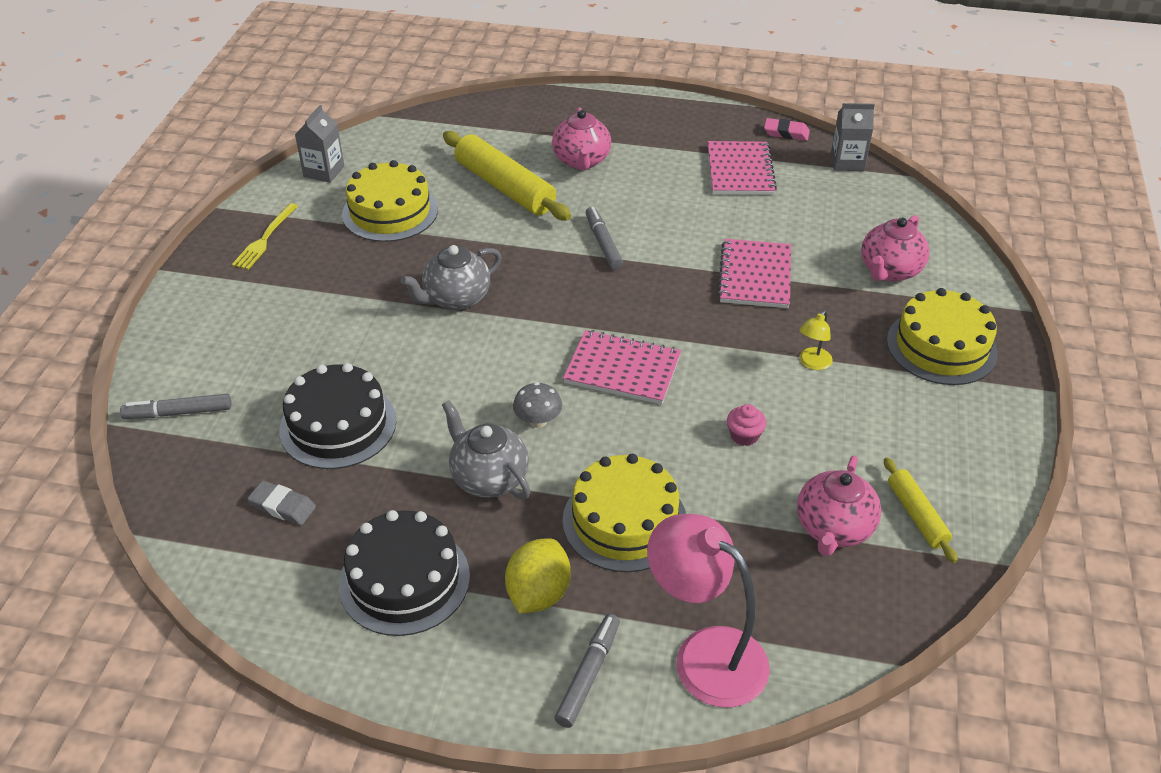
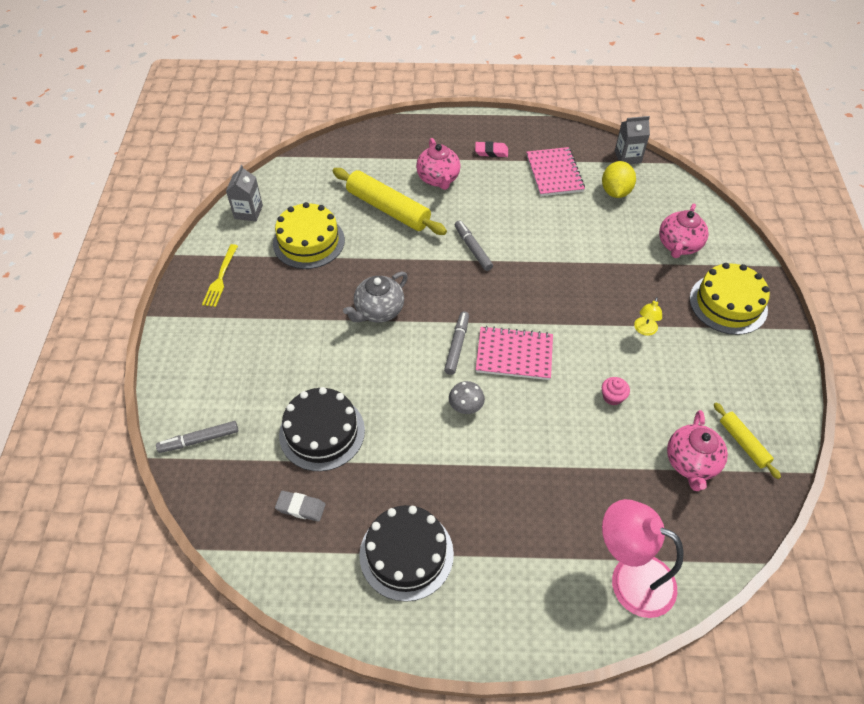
camera: 10 degrees left, 10 degrees up
grey teapot [442,400,530,500] -> none
yellow lemon [505,539,571,613] -> yellow lemon moved to [602,161,636,198]
grey marker [555,614,620,728] -> grey marker moved to [444,311,469,375]
yellow cake [562,454,686,572] -> none
pink notebook [717,239,791,308] -> none
pink eraser [764,118,810,141] -> pink eraser moved to [475,141,508,157]

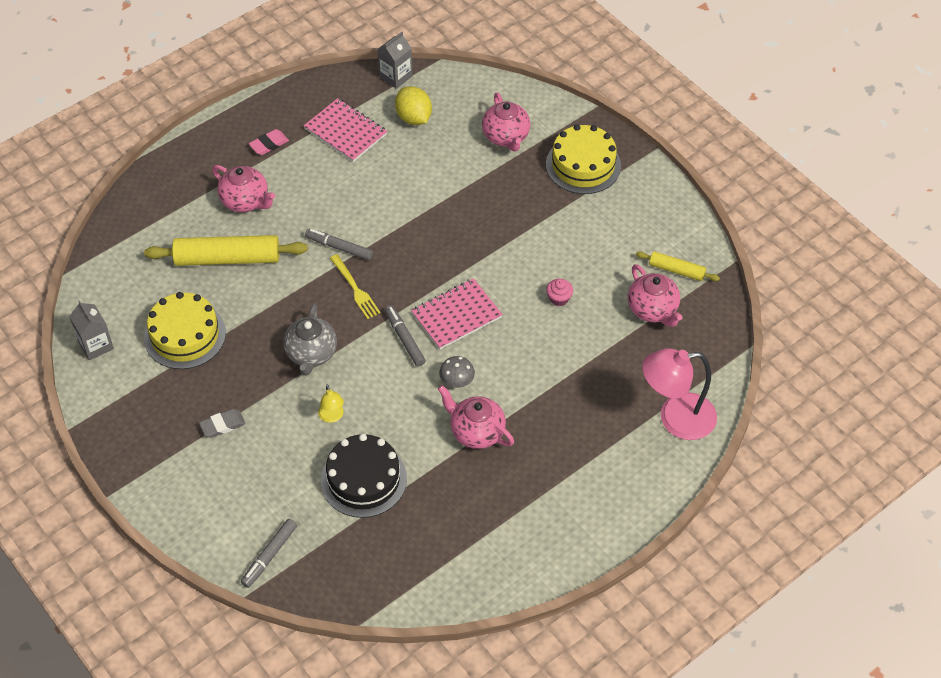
camera: 40 degrees left, 0 degrees up
yellow fork [202,244,238,307] -> yellow fork moved to [330,254,381,319]
grey eraser [275,491,326,522] -> grey eraser moved to [199,409,246,438]
black cake [359,505,454,602] -> none
yellow lamp [634,297,662,336] -> yellow lamp moved to [318,384,344,423]
none -> pink teapot [438,385,514,449]

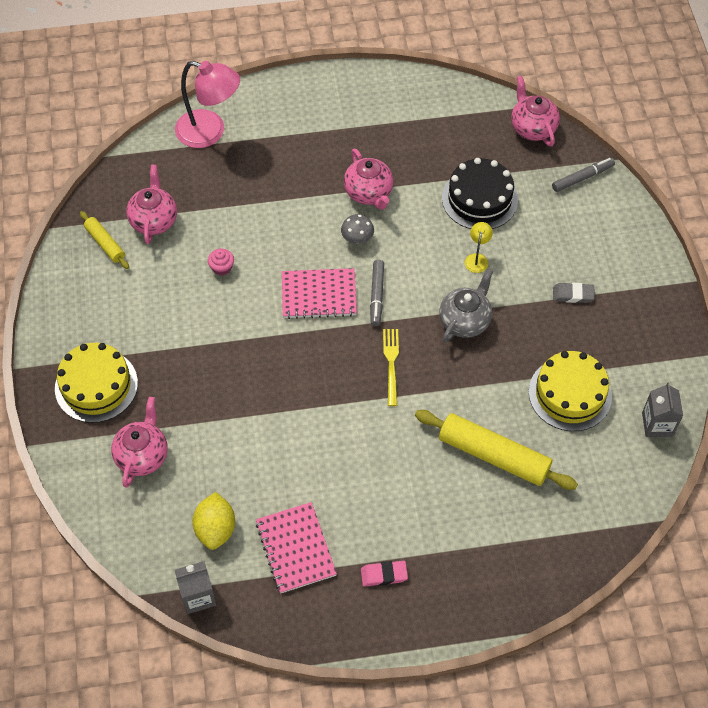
camera: 150 degrees left, 5 degrees up
pink teapot [212,165,275,212] -> pink teapot moved to [511,75,560,146]
grey marker [305,229,373,260] -> none

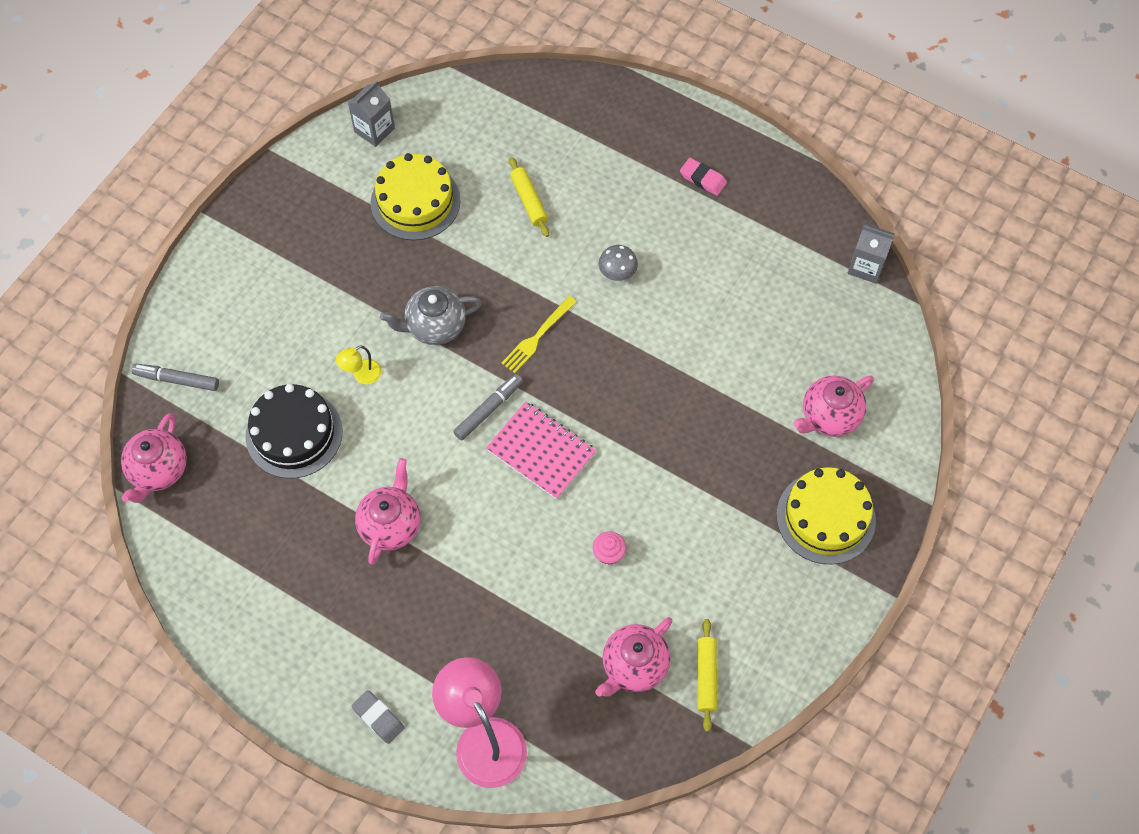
camera: 140 degrees left, 5 degrees up
yellow lemon [192,492,235,550] -> none
pink notebook [256,502,337,594] -> none
grey mushroom [341,214,374,244] -> grey mushroom moved to [599,245,638,281]
yellow rolling pin [415,410,578,490] -> yellow rolling pin [509,157,549,237], size x0.54
grey eraser [553,283,595,303] -> grey eraser moved to [352,690,404,744]

